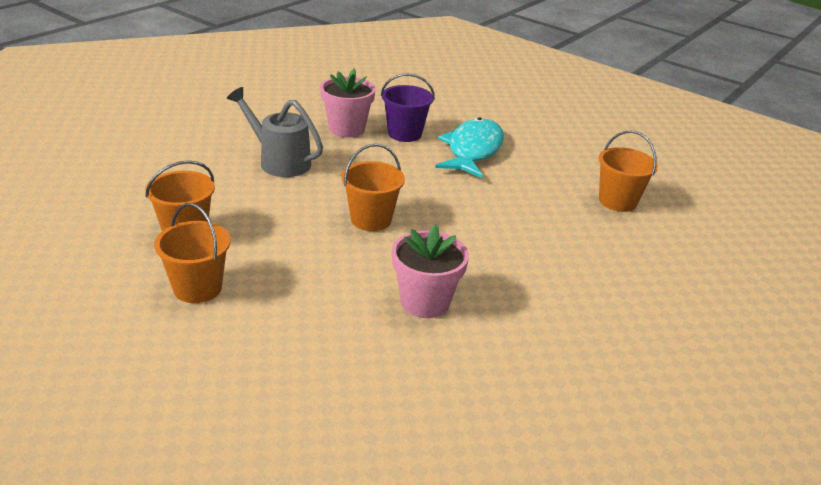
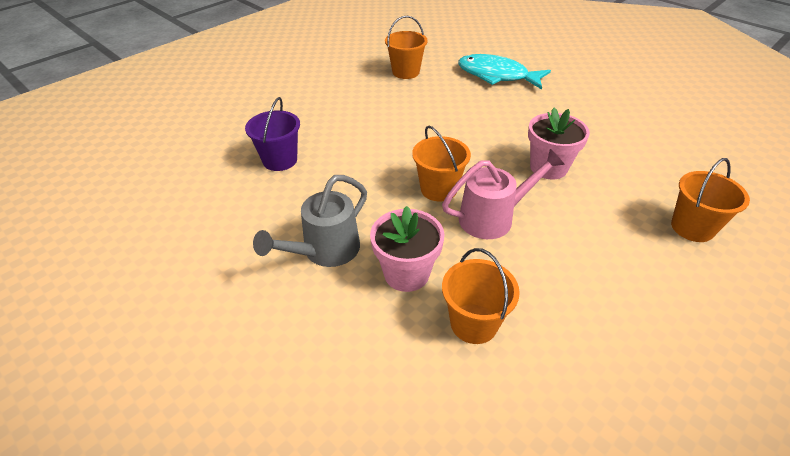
camera: 80 degrees left, 10 degrees up
orange bucket [154,203,231,303] -> orange bucket moved to [671,158,750,242]
pink flower pot [320,69,376,138] -> pink flower pot moved to [370,206,445,292]
turquoise fish [435,118,504,178] -> turquoise fish moved to [458,54,551,90]
none -> pink watering can [442,149,565,239]

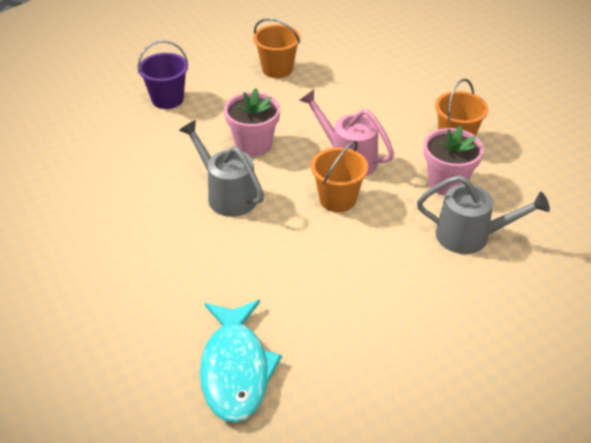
camera: 120 degrees left, 0 degrees up
purple bucket [245,97,300,171] -> purple bucket moved to [138,40,188,109]
orange bucket [385,16,428,79] -> none
turquoise fish [458,54,551,90] -> turquoise fish moved to [200,300,282,423]
none -> grey watering can [179,120,264,217]

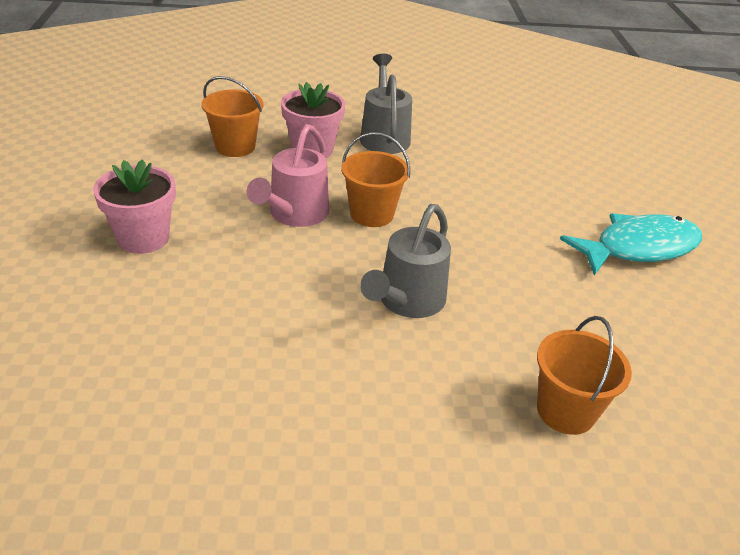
camera: 110 degrees left, 5 degrees down
purple bucket [138,40,188,109] -> none
pink flower pot [224,88,280,157] -> pink flower pot moved to [93,159,176,254]
orange bucket [253,18,301,78] -> orange bucket moved to [537,316,632,435]

